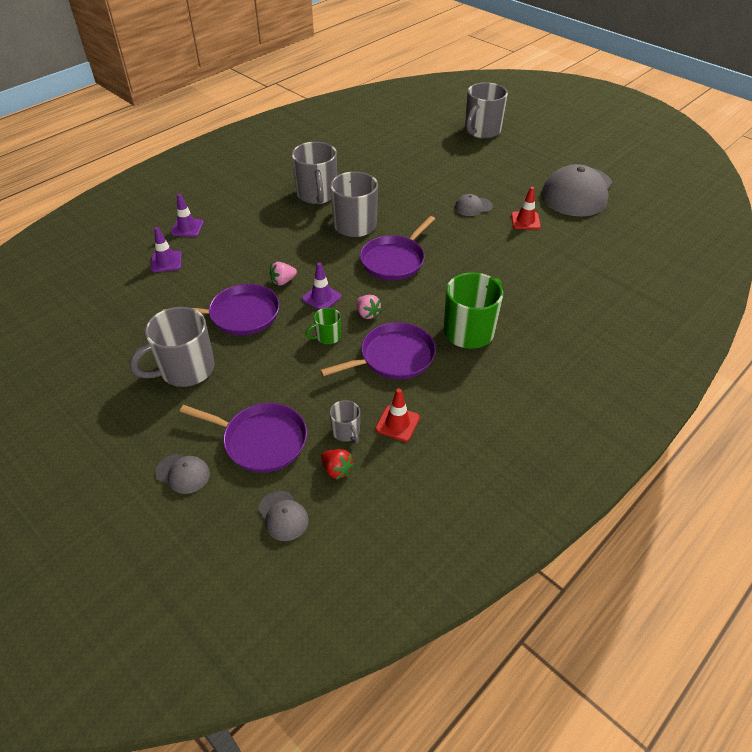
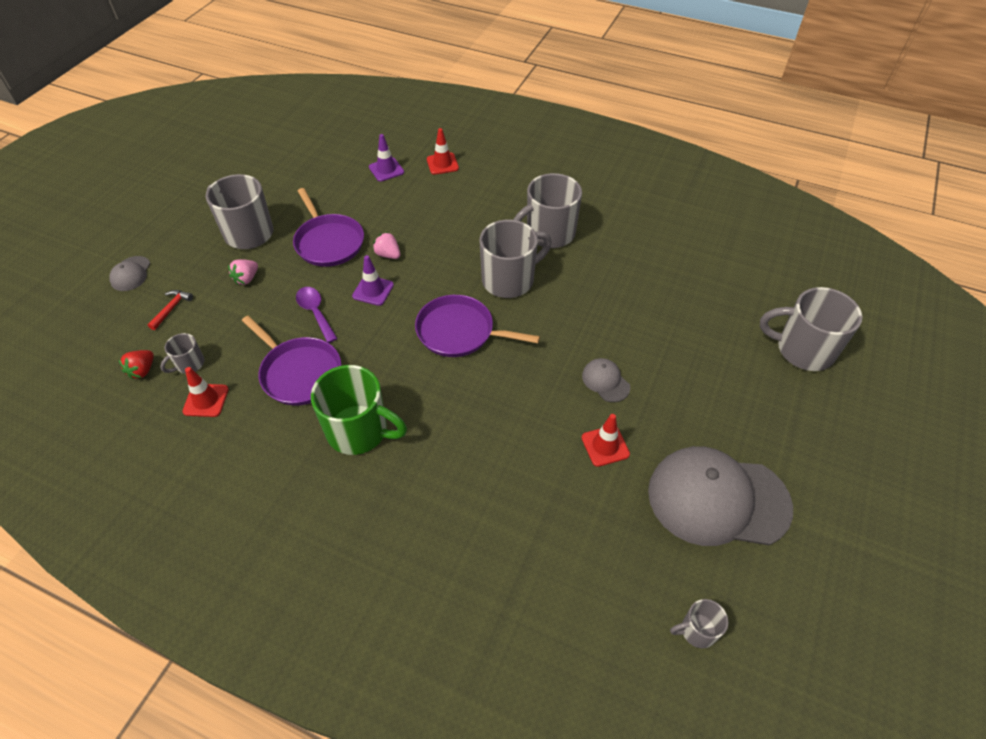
camera: 70 degrees right, 5 degrees up
purple traffic cone [171,194,204,237] -> red traffic cone [427,128,459,175]
purple pan [180,403,307,473] -> red hammer [148,290,193,330]
grey cap [258,491,309,541] -> none
green mug [306,308,341,344] -> purple spoon [296,287,338,343]
pink strawberry [356,295,382,319] -> pink strawberry moved to [228,259,258,285]
none -> grey mug [670,599,728,648]

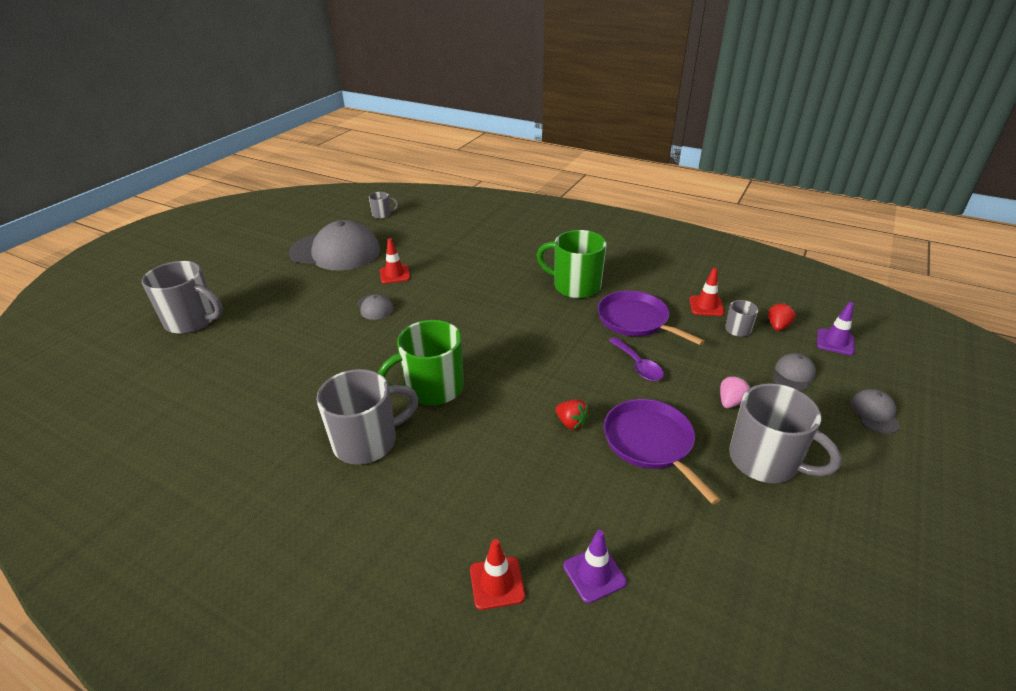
camera: 175 degrees left, 15 degrees down
red hammer [148,290,193,330] -> grey cap [773,353,816,391]
purple traffic cone [352,255,394,306] -> purple traffic cone moved to [817,302,855,355]
pink strawberry [373,232,400,259] -> red strawberry [555,399,590,430]
purple pan [415,295,540,357] -> none
grey mug [479,220,552,298] -> green mug [378,320,464,405]

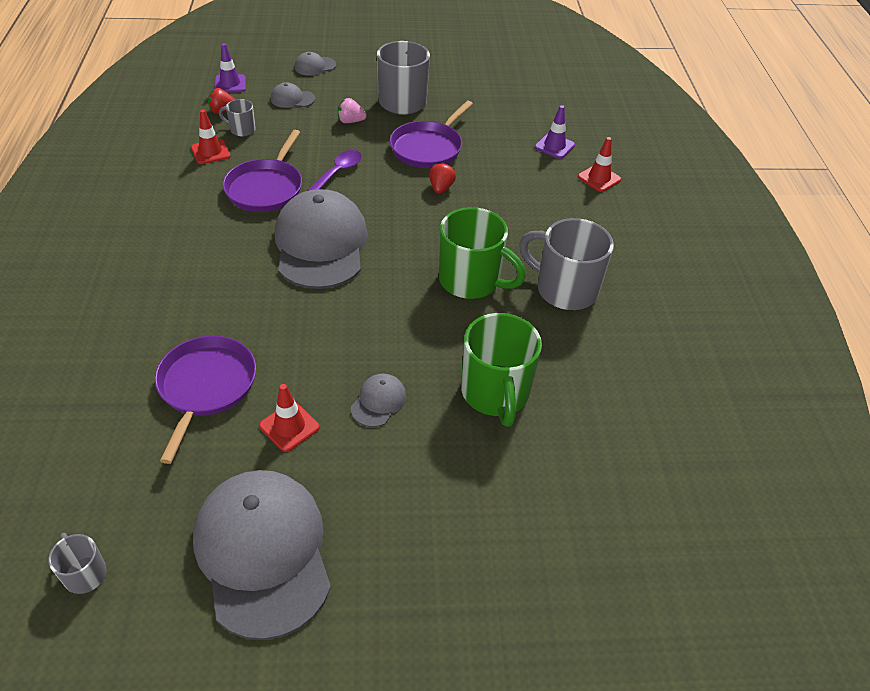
camera: 125 degrees left, 10 degrees up
grey mug [142,261,223,334] -> none
green mug [536,230,607,299] -> green mug moved to [461,313,542,427]
none -> purple pan [155,336,256,464]
none -> grey cap [275,189,368,289]

